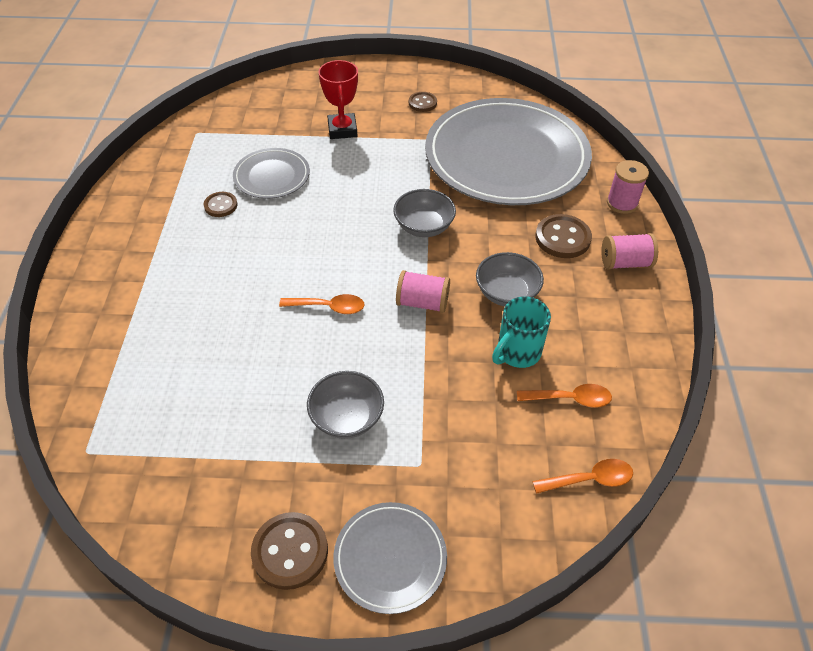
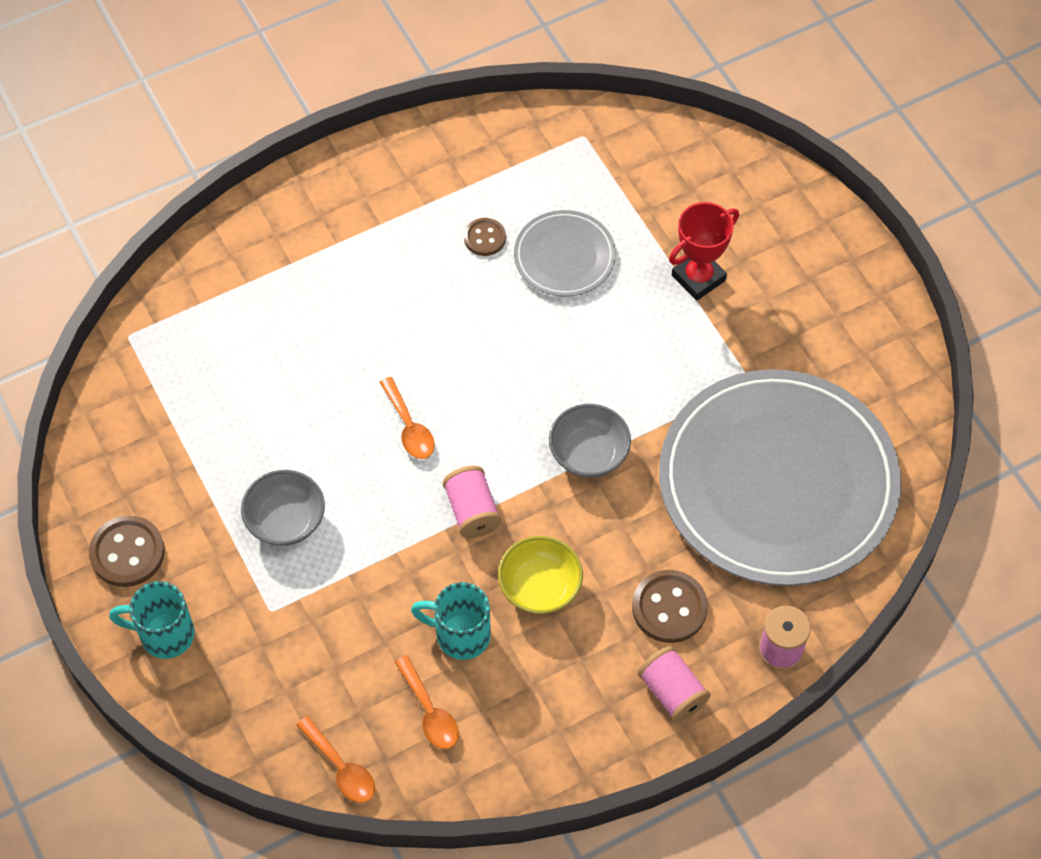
camera: 60 degrees right, 10 degrees up
grey plate [333,502,447,614] -> turquoise mug [109,581,195,659]
brown button [409,92,437,112] -> none
grey bowl [476,252,544,306] -> yellow bowl [498,536,583,614]

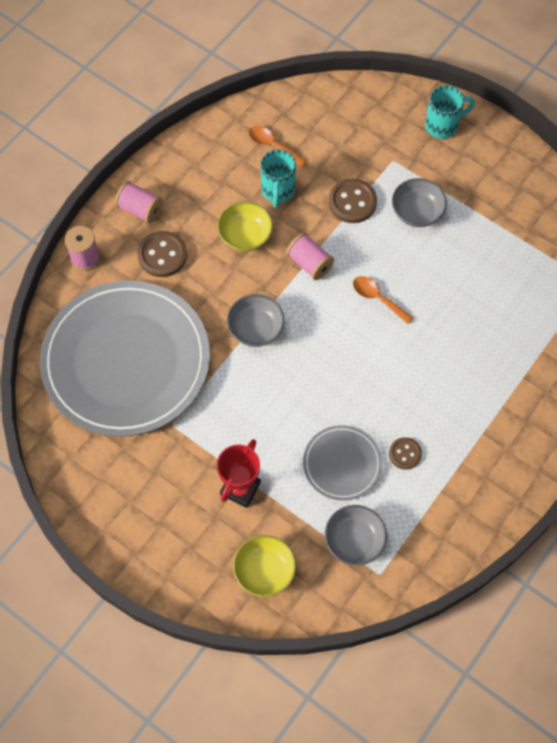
camera: 155 degrees right, 5 degrees up
brown button [89,516,165,587] -> brown button moved to [329,178,377,223]
orange spoon [296,716,375,803] -> none
turquoise mug [411,582,491,660] -> turquoise mug turned 105 degrees clockwise [261,149,296,208]
none -> yellow bowl [233,535,296,597]
none -> grey bowl [325,505,387,566]

